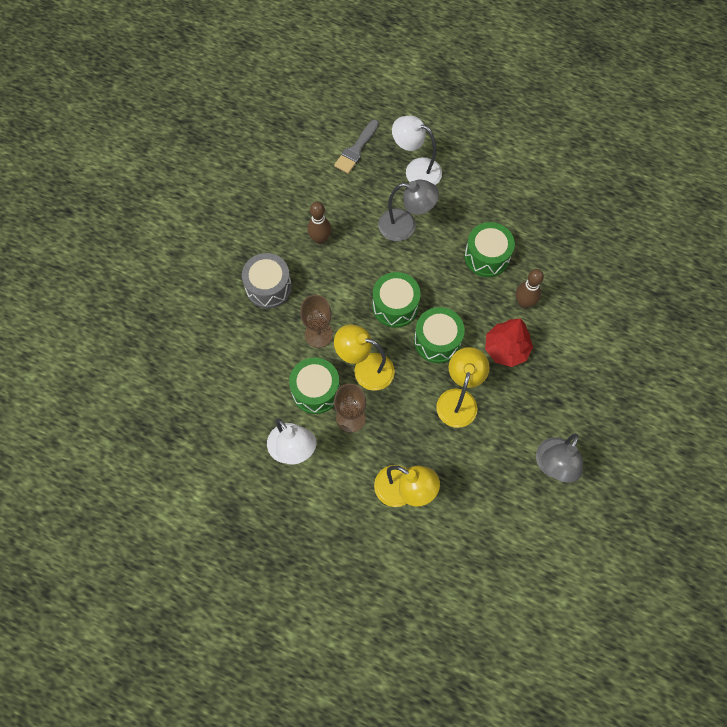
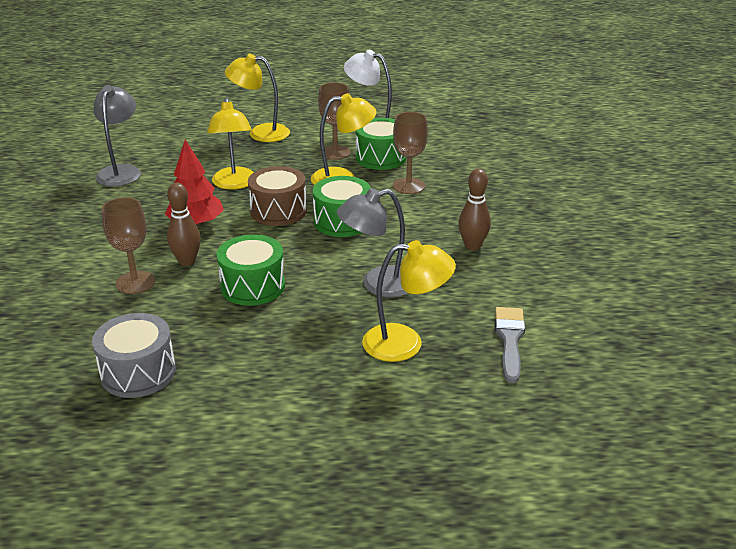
camera: 155 degrees right, 35 degrees down
grey drum [242,253,292,309] -> grey drum moved to [92,313,176,398]
white lamp [392,115,442,185] -> yellow lamp [362,240,456,362]
green drum [414,307,465,363] -> brown drum [248,166,307,226]
none -> brown goblet [102,197,155,294]

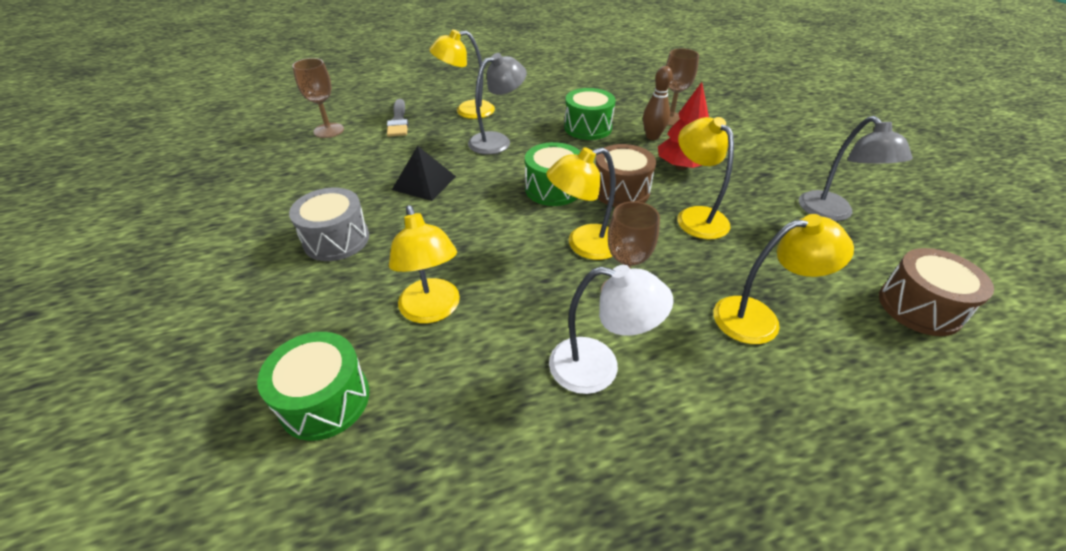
camera: 165 degrees right, 10 degrees up
grey drum [92,313,176,398] -> grey drum moved to [289,188,369,261]
green drum [356,118,406,170] -> green drum moved to [257,332,369,441]
brown goblet [393,112,428,194] -> brown goblet moved to [292,58,344,138]
brown bowling pin [458,169,491,250] -> black pyramid [392,146,456,201]
none -> yellow lamp [389,205,460,323]
none -> brown drum [879,248,994,336]

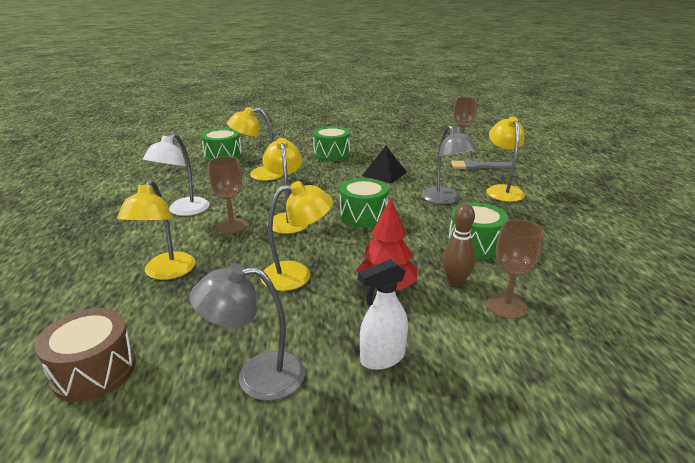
camera: 100 degrees right, 15 degrees down
grey drum [289,188,369,261] -> green drum [313,126,350,161]
brown drum [596,144,656,207] -> none
none -> white spray bottle [358,259,408,370]

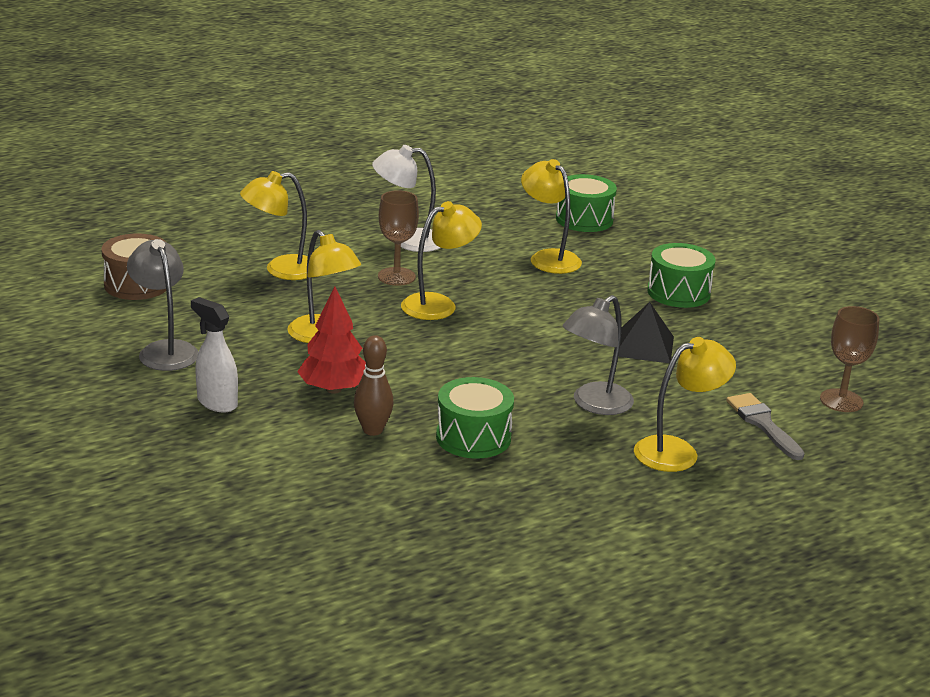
camera: 65 degrees right, 0 degrees up
green drum [339,178,389,227] -> none
brown goblet [487,219,544,319] -> none

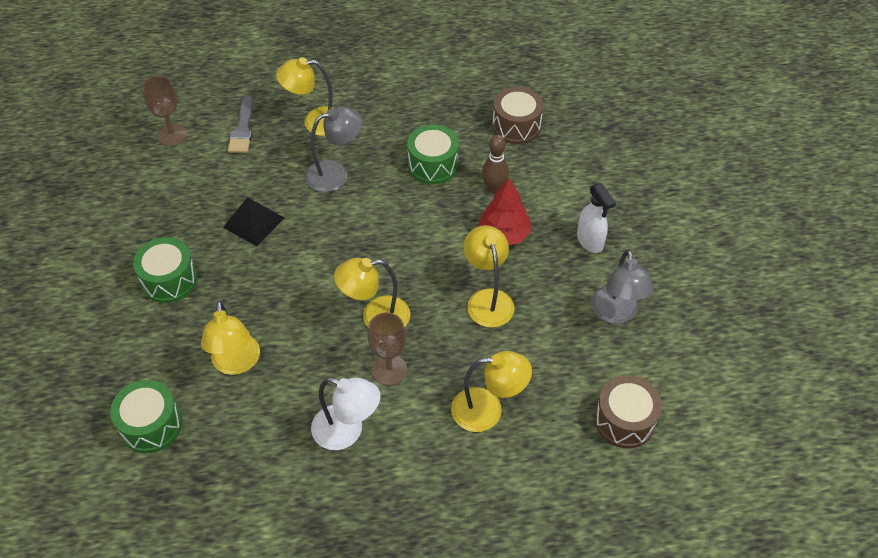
camera: 155 degrees left, 25 degrees up
none -> brown drum [492,87,544,144]

